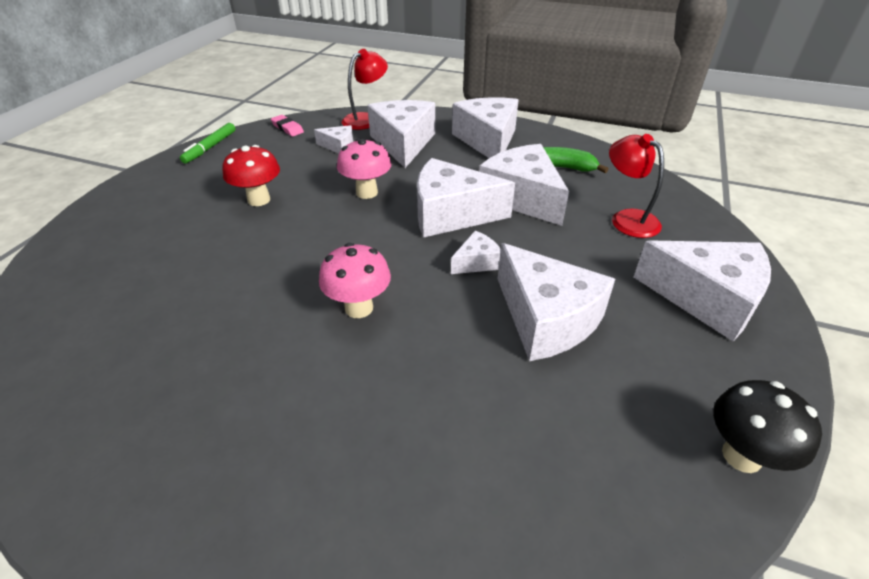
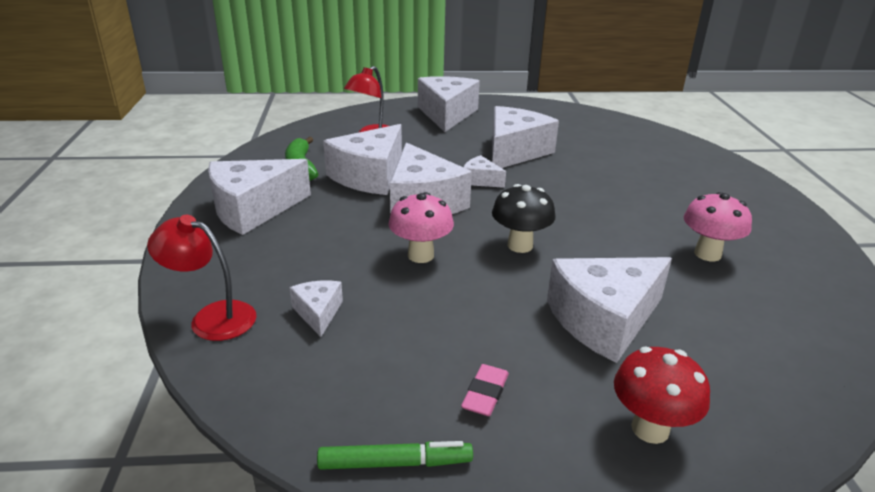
camera: 115 degrees left, 10 degrees down
red mushroom [223,145,280,206] -> red mushroom moved to [614,347,710,444]
pink eraser [271,115,304,137] -> pink eraser moved to [461,364,509,416]
pink mushroom [319,243,391,318] -> pink mushroom moved to [684,192,752,261]
white cheese [367,100,435,168] -> white cheese moved to [547,257,672,363]
black mushroom [713,380,822,473] -> black mushroom moved to [492,184,556,253]

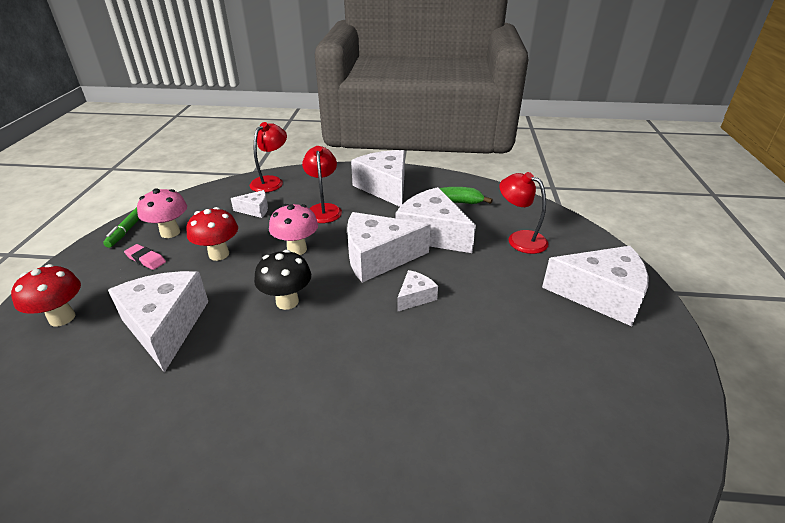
camera: 100 degrees right, 5 degrees up
white cheese [492,106,559,168] -> none
pink mushroom [684,192,752,261] -> pink mushroom moved to [137,188,187,238]
none -> red mushroom [186,207,238,261]
none -> red lamp [302,146,342,223]

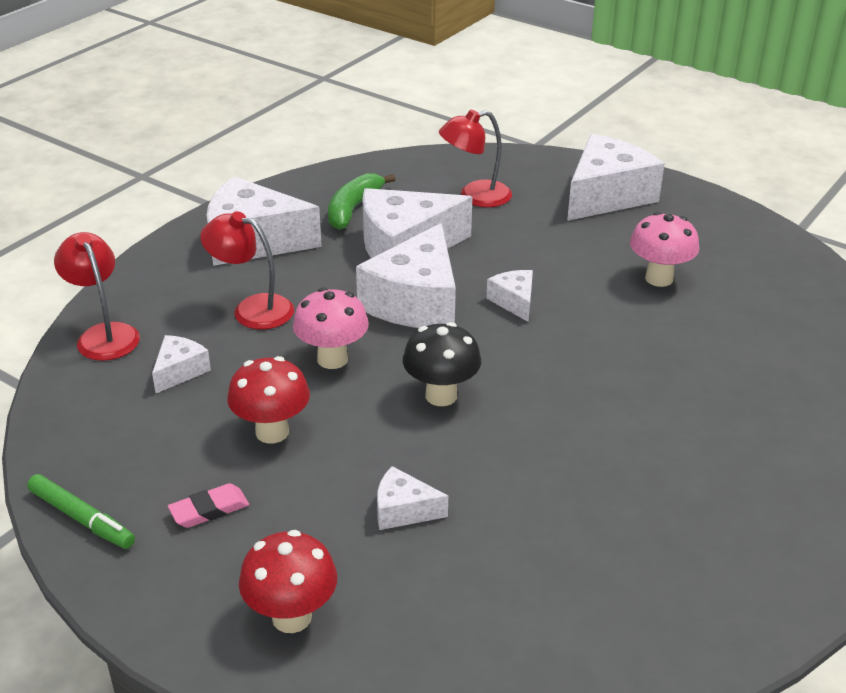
camera: 60 degrees left, 0 degrees up
white cheese [108,271,208,373] -> white cheese [377,466,448,530], size x0.48
pink mushroom [137,188,187,238] -> pink mushroom moved to [630,212,699,287]

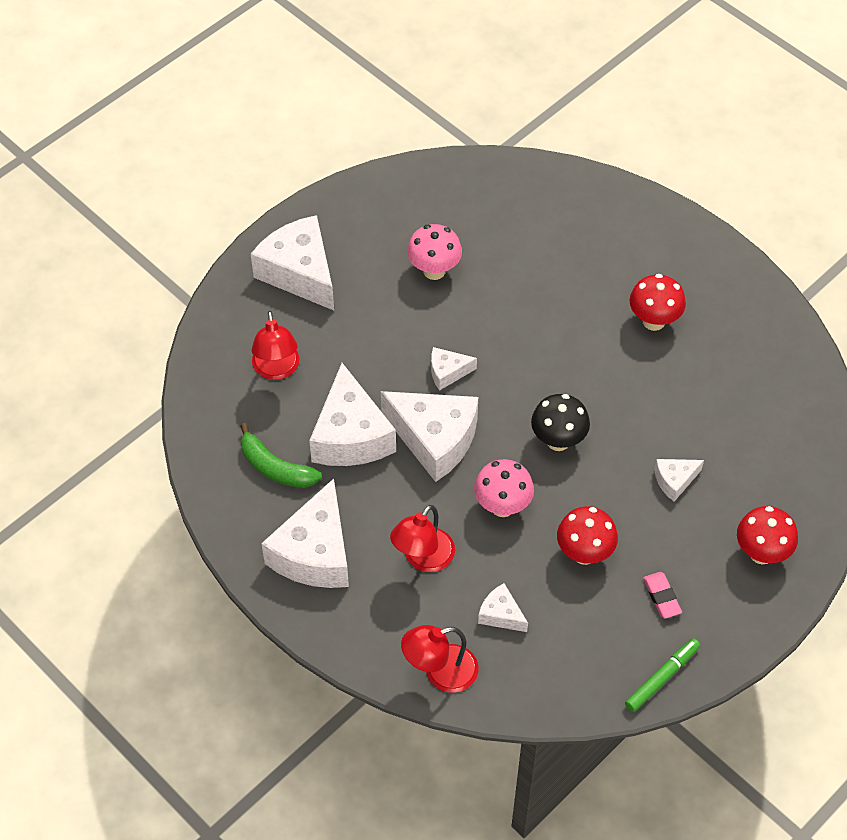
camera: 80 degrees left, 20 degrees up
white cheese [377,466,448,530] -> white cheese turned 45 degrees clockwise [654,459,704,502]
none -> red mushroom [629,274,686,331]

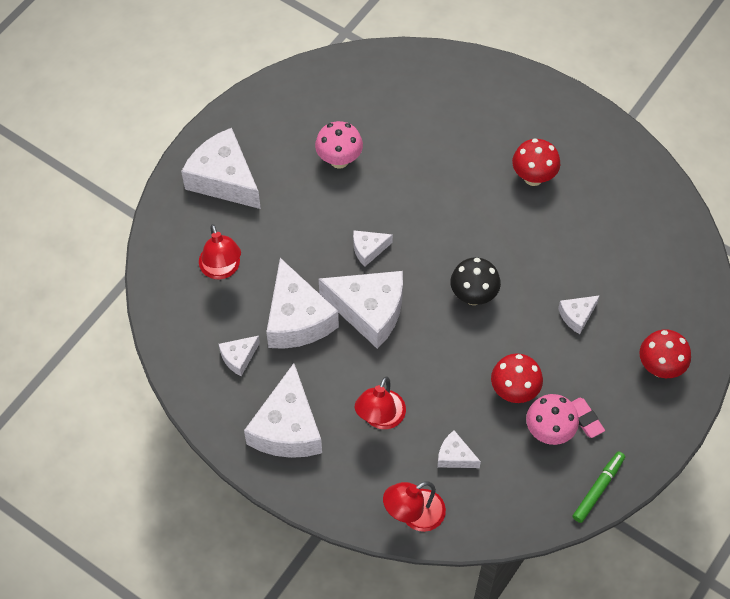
camera: 10 degrees left, 5 degrees up
green banana [240,423,322,488] -> white cheese [219,336,260,376]
pink mushroom [474,459,534,517] -> pink mushroom moved to [526,394,579,445]

